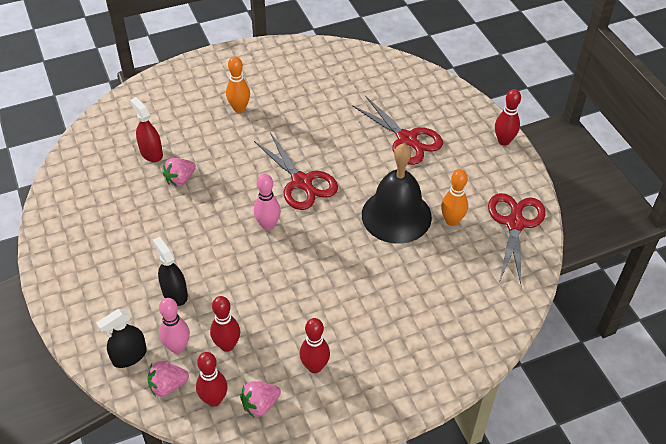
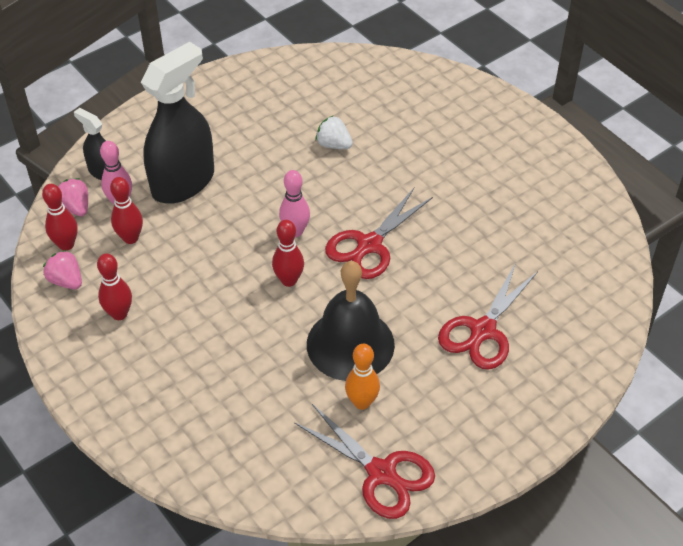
camera: 75 degrees right, 0 degrees up
red spray bottle [130,97,163,162] -> none
black spray bottle [153,237,188,306] -> black spray bottle [141,42,214,204], size x2.03
pink strawberry [163,158,196,187] -> white strawberry [315,115,353,149]
orange bowling pin [226,56,250,113] -> none
red scissors [488,193,546,284] -> red scissors turned 45 degrees clockwise [294,404,435,519]
red bowling pin [495,89,521,146] -> red bowling pin moved to [272,220,304,287]

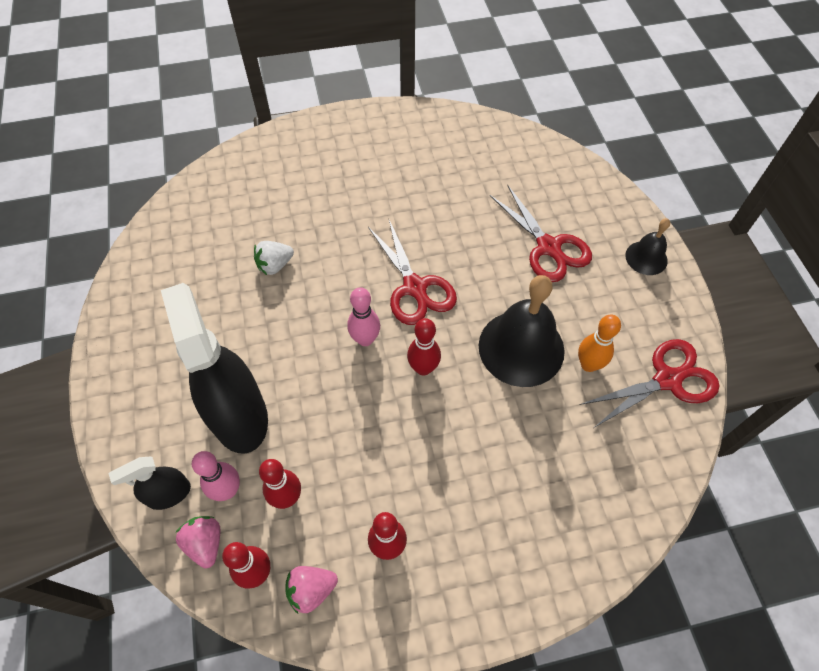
camera: 65 degrees left, 10 degrees up
pink strawberry [58,178,88,216] -> pink strawberry turned 75 degrees clockwise [175,516,220,568]
none -> black bell [625,218,670,275]

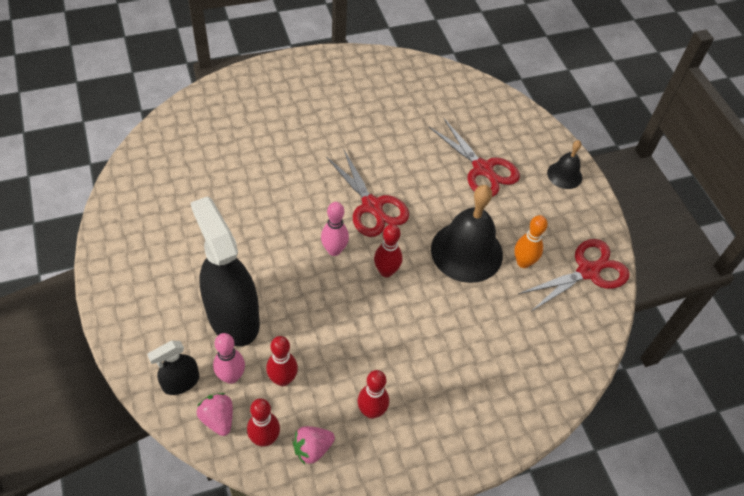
camera: 10 degrees left, 5 degrees down
white strawberry [254,241,294,275] -> none

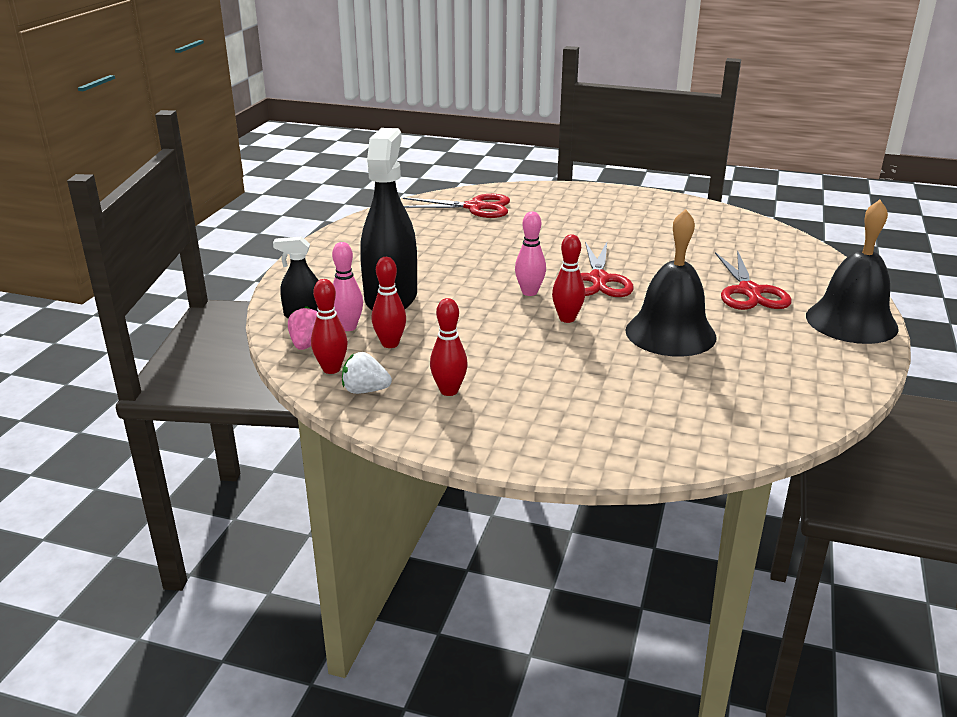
camera: 40 degrees right, 25 degrees down
pink strawberry [292,426,335,464] -> white strawberry [342,352,392,394]
orange bowling pin [514,215,548,268] -> none
red scissors [519,239,630,312] -> red scissors moved to [403,194,510,218]
black bell [547,140,582,189] -> black bell [806,200,899,344], size x1.90

